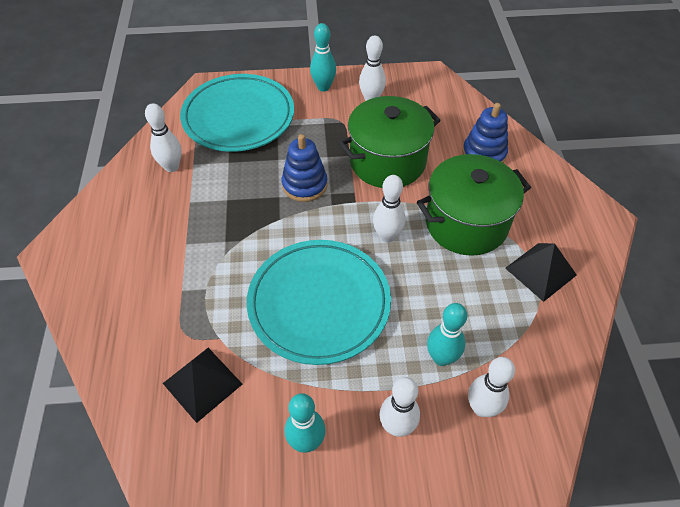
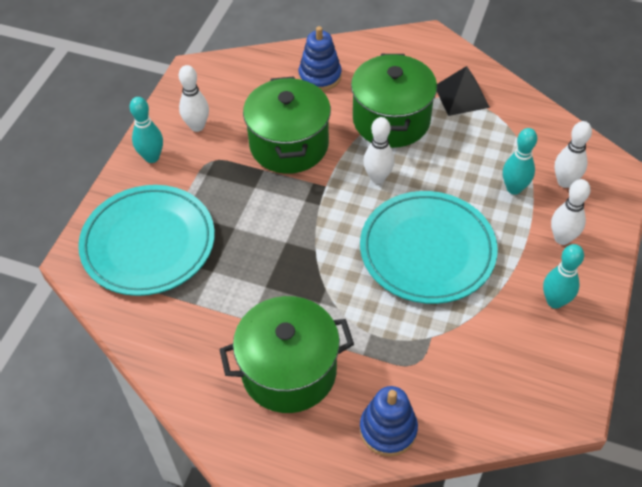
camera: 65 degrees left, 0 degrees up
white bowling pin [145,103,182,172] -> none
black pyramid [163,348,242,423] -> none
blue stacking toy [281,134,328,202] -> blue stacking toy moved to [360,386,418,457]
none -> green pot [219,296,354,413]

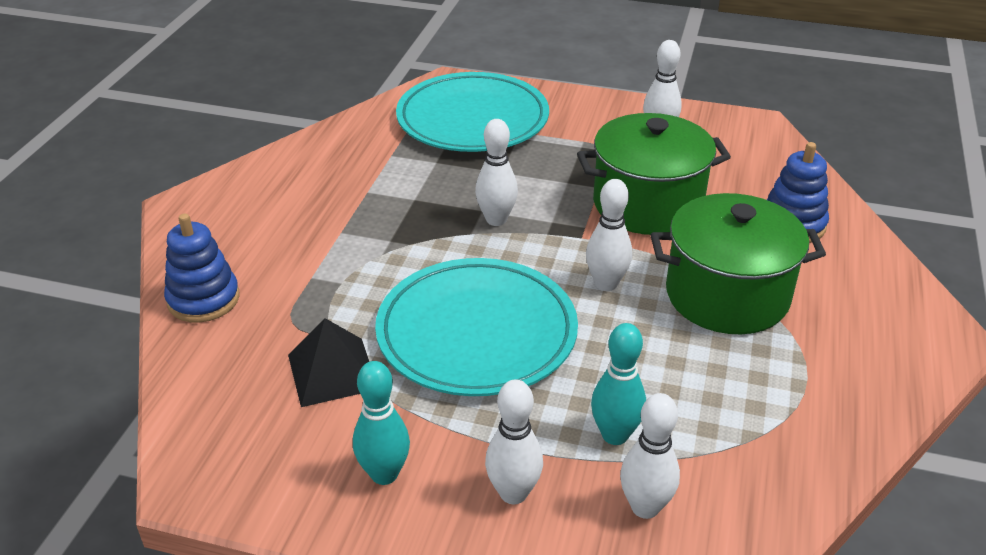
camera: 85 degrees right, 15 degrees down
turquoise bowling pin [129,97,163,163] -> none
green pot [219,296,354,413] -> none
black pyramid [437,66,490,116] -> black pyramid moved to [288,318,369,407]
none -> white bowling pin [475,119,518,226]

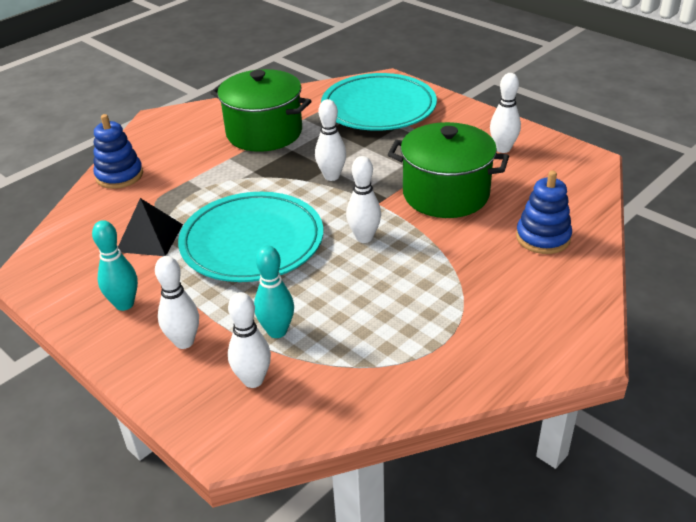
camera: 30 degrees right, 0 degrees up
green pot [650,193,826,334] -> green pot moved to [211,69,311,152]

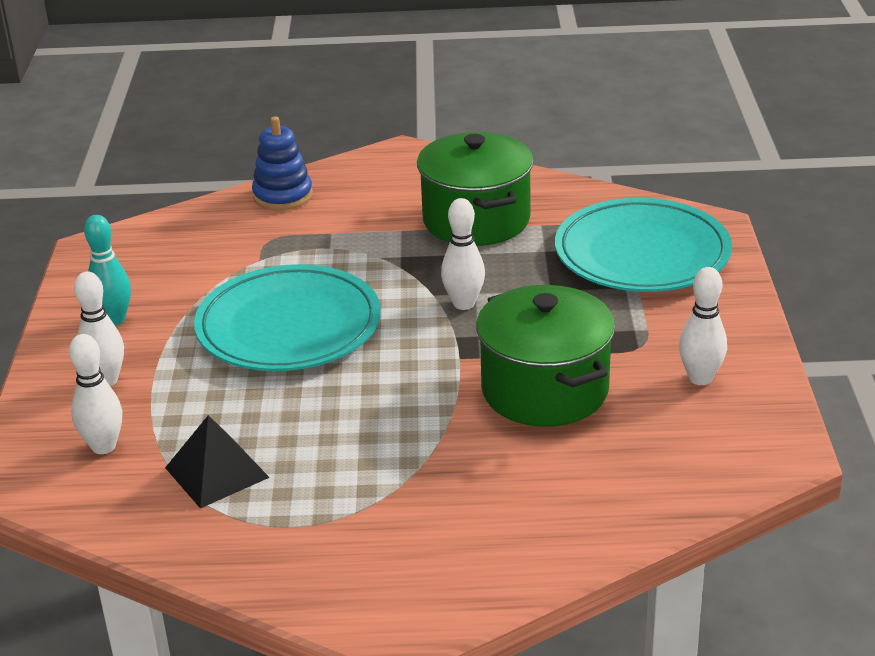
camera: 45 degrees right, 5 degrees down
black pyramid [118,198,183,256] -> black pyramid moved to [165,415,270,508]
turquoise bowling pin [254,245,294,338] -> none
white bowling pin [346,156,381,243] -> none
blue stacking toy [516,170,572,254] -> none

